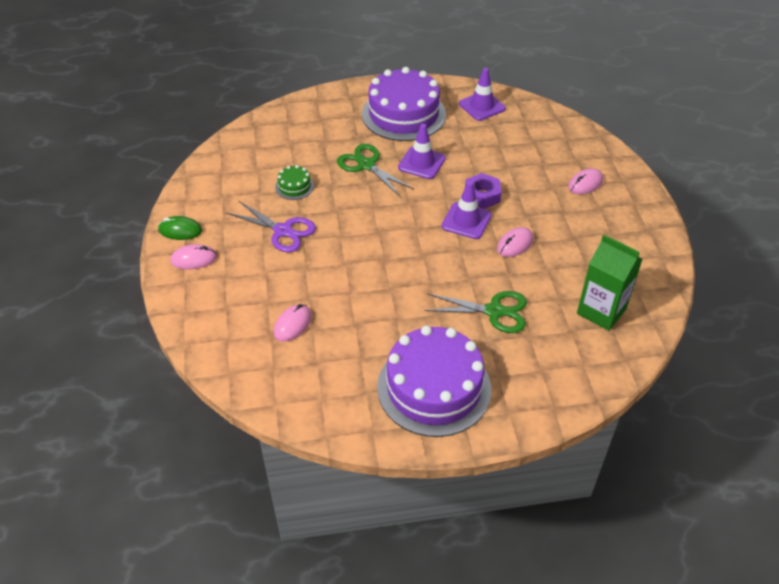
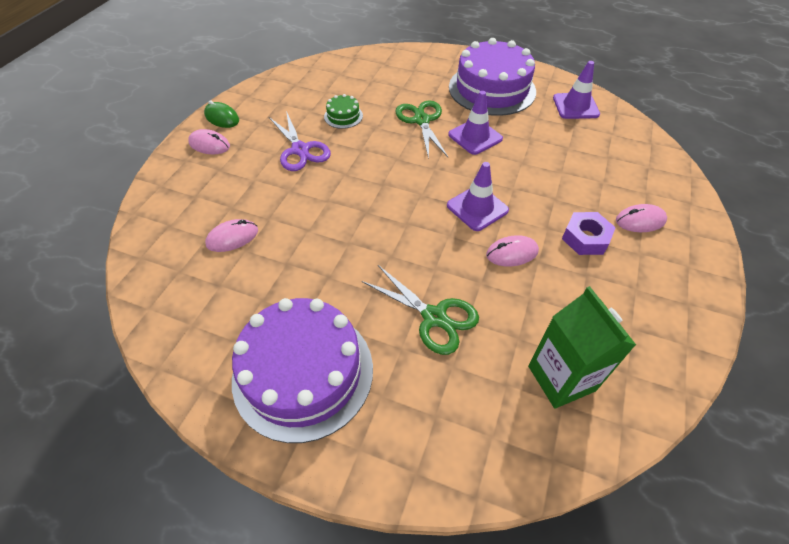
camera: 30 degrees right, 5 degrees up
purple nut [465,173,502,209] -> purple nut moved to [562,212,616,255]

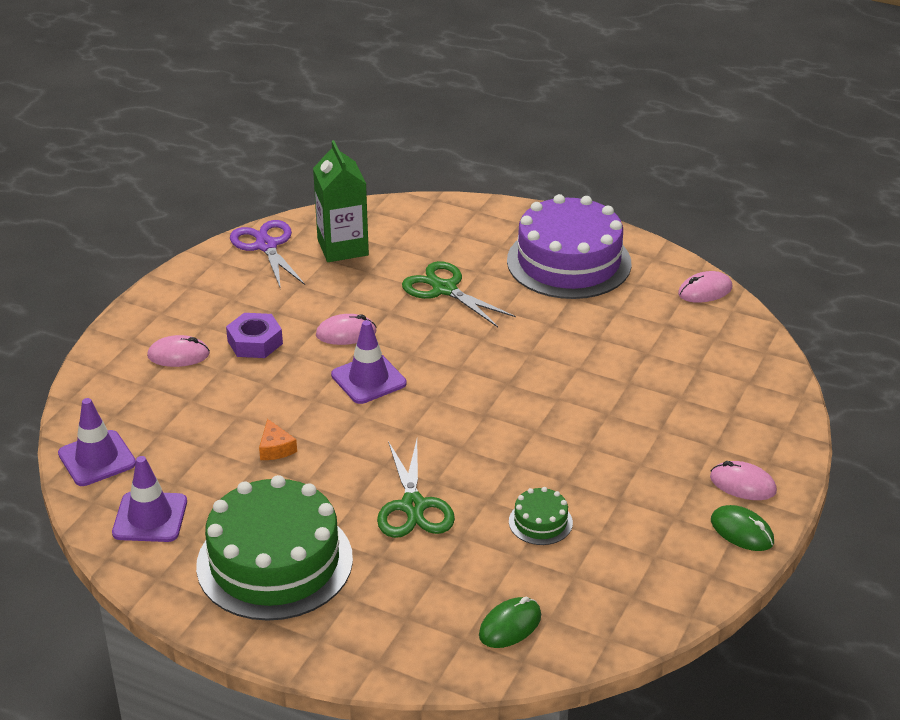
camera: 175 degrees left, 15 degrees down
pink mouse [205,219,258,252] -> pink mouse moved to [678,271,732,303]
purple scissors [269,111,331,171] -> purple scissors moved to [230,220,305,290]
purple traffic cone [448,91,503,155] -> purple traffic cone moved to [58,398,136,486]
purple cake [449,38,536,116] -> green cake [196,475,353,621]
none -> orange cheese [259,419,297,460]
none -> green mouse [479,597,541,648]

